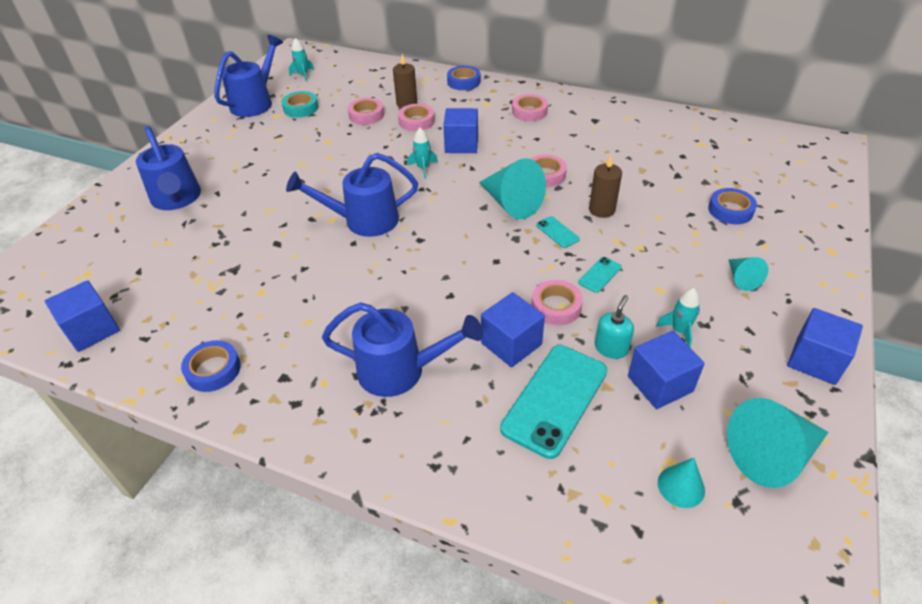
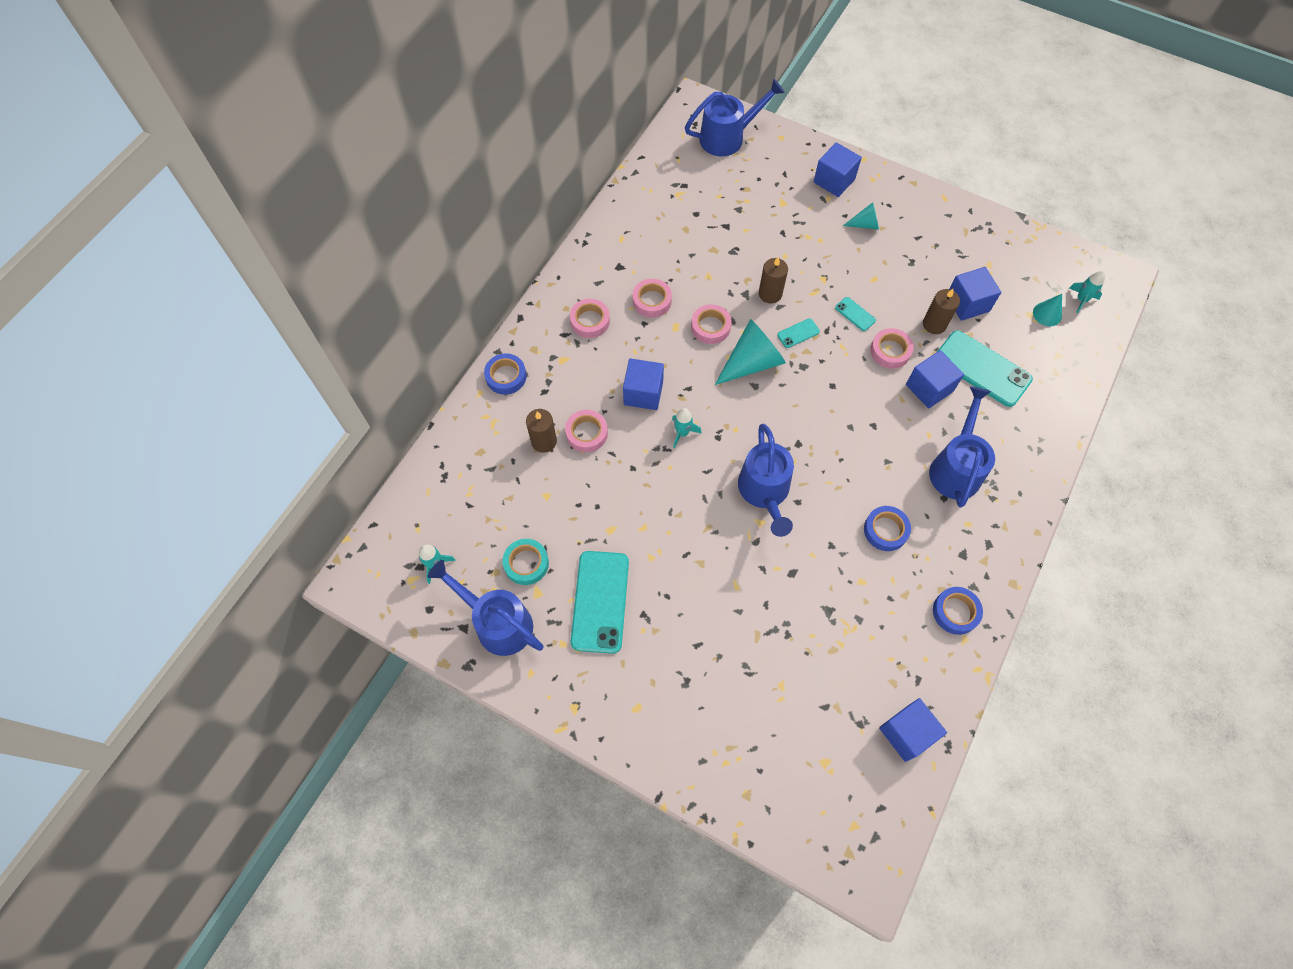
camera: 85 degrees left, 20 degrees up
blue watering can [136,126,201,210] -> blue watering can moved to [685,79,785,156]
pink tape [348,98,384,125] -> pink tape moved to [633,279,672,318]
turquoise soap dispenser [595,295,634,359] -> brown candle [923,289,960,334]
turquoise rocket [656,288,700,347] -> turquoise rocket moved to [1069,271,1105,313]
blue tape [708,188,757,224] -> blue tape moved to [864,506,911,551]
turquoise cone [727,398,828,488] -> none
blue cube [787,308,863,385] -> blue cube moved to [814,142,862,197]
none -> turquoise phone [571,551,629,654]

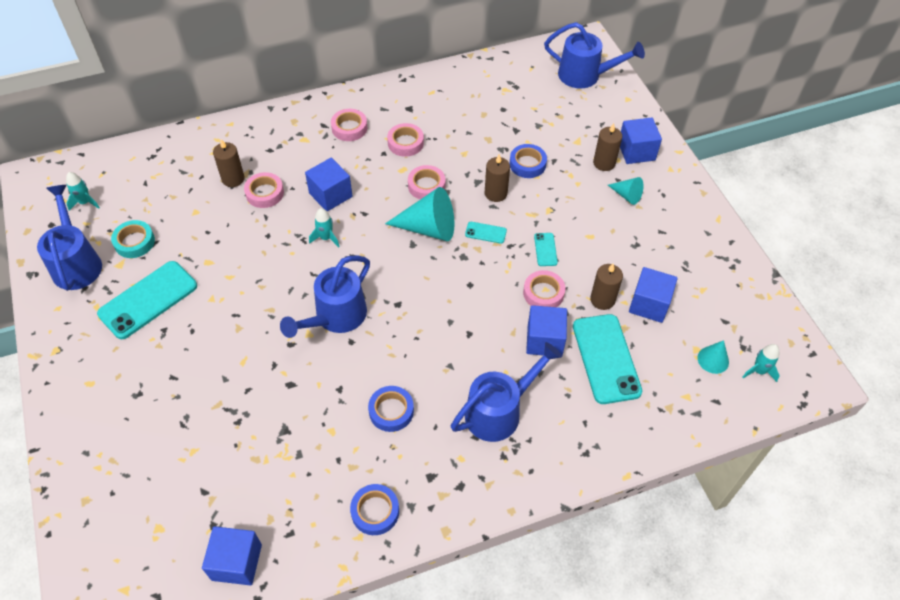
camera: 40 degrees right, 10 degrees down
blue tape [484,354,527,395] -> blue tape moved to [509,144,547,178]
none -> brown candle [593,123,622,171]

